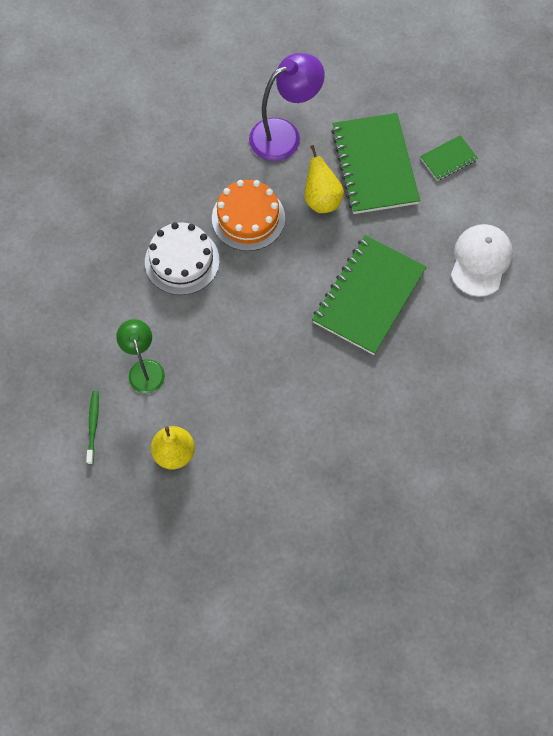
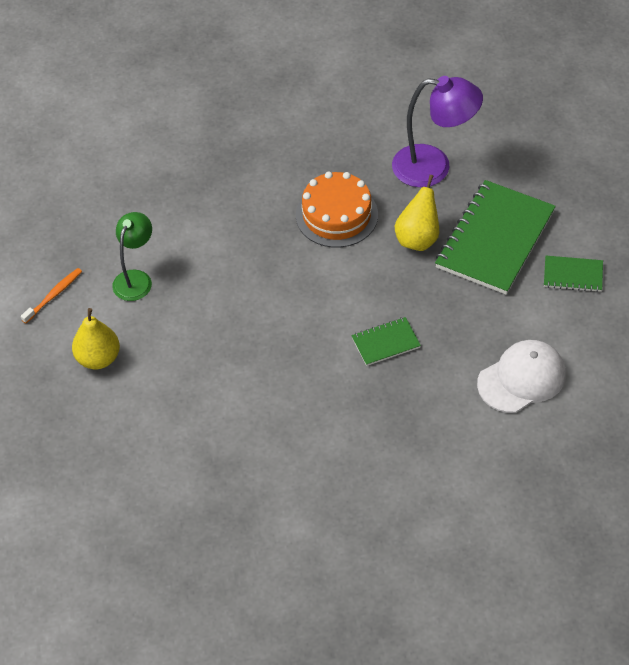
camera: 40 degrees right, 15 degrees down
green toothbrush [86,391,99,464] -> orange toothbrush [21,268,82,323]
white cake [145,222,220,295] -> none
green notebook [312,235,426,355] -> green notebook [351,317,421,366], size x0.47

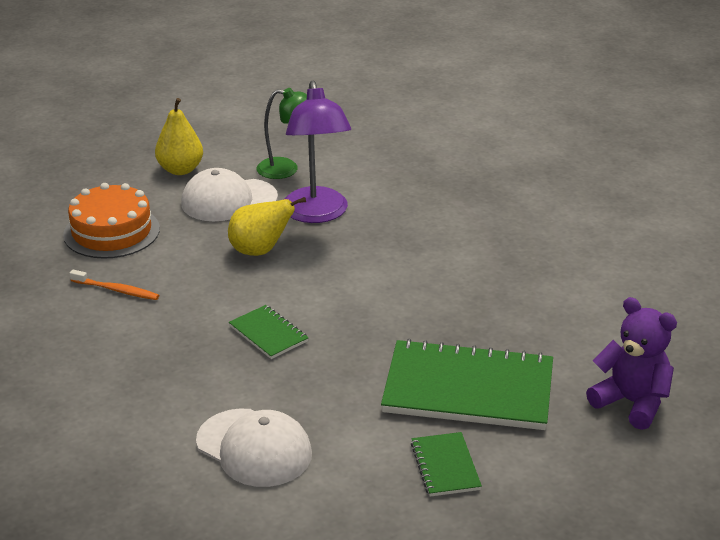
camera: 70 degrees right, 20 degrees down
orange toothbrush [21,268,82,323] -> orange toothbrush moved to [70,270,159,300]
orange cake [296,172,378,248] -> orange cake moved to [63,183,160,259]
purple lamp [392,76,483,187] -> purple lamp moved to [284,80,351,223]
yellow pear [395,175,439,251] -> yellow pear moved to [228,197,306,256]
none -> white cap [181,168,278,221]
none -> purple teddy bear [586,297,677,430]

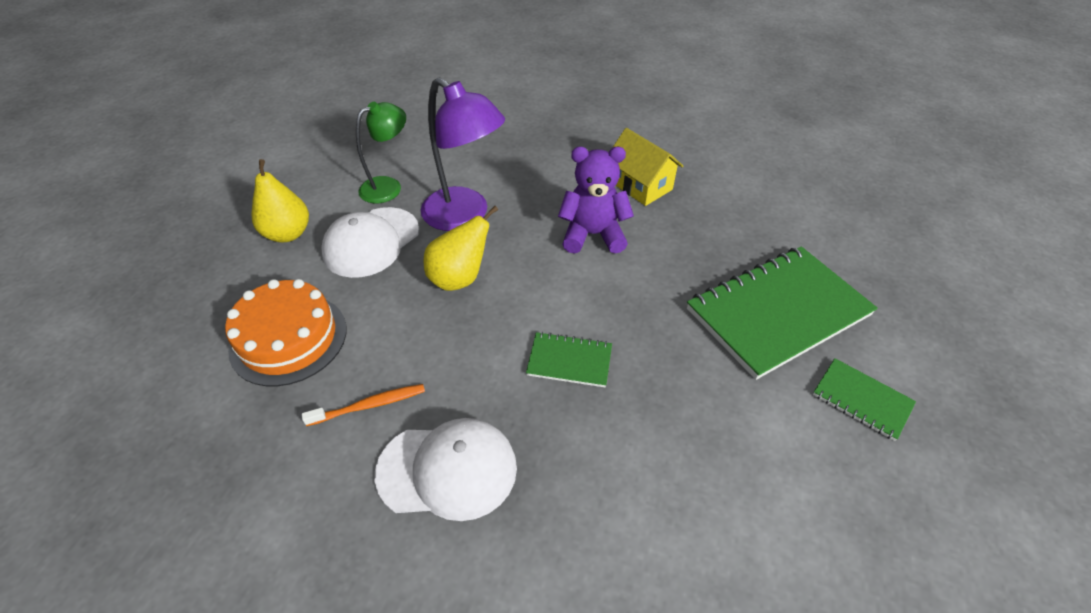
camera: 40 degrees left, 15 degrees up
white cap [196,408,312,487] -> white cap moved to [375,418,517,521]
purple teddy bear [586,297,677,430] -> purple teddy bear moved to [558,147,634,254]
none -> yellow house [612,128,683,206]

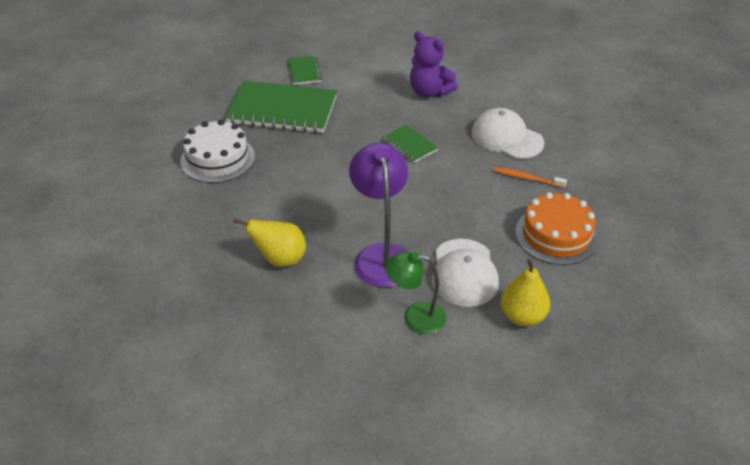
camera: 140 degrees left, 5 degrees down
white cap [321,207,419,278] -> white cap turned 105 degrees clockwise [432,239,499,307]
yellow pear [424,206,498,291] -> yellow pear moved to [233,218,306,267]
purple teddy bear [558,147,634,254] -> purple teddy bear moved to [410,31,458,97]
yellow house [612,128,683,206] -> none
none -> white cake [180,119,255,183]

